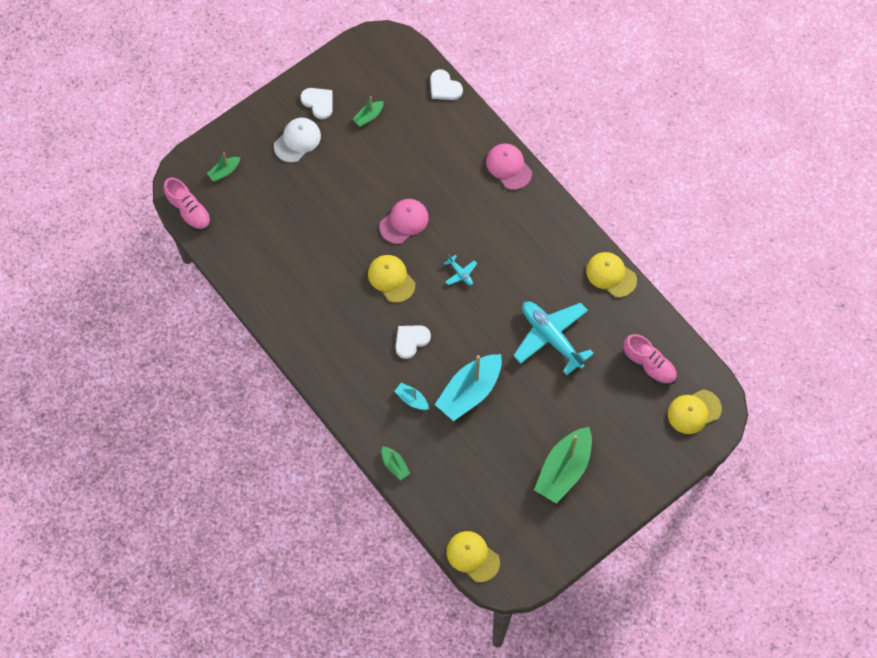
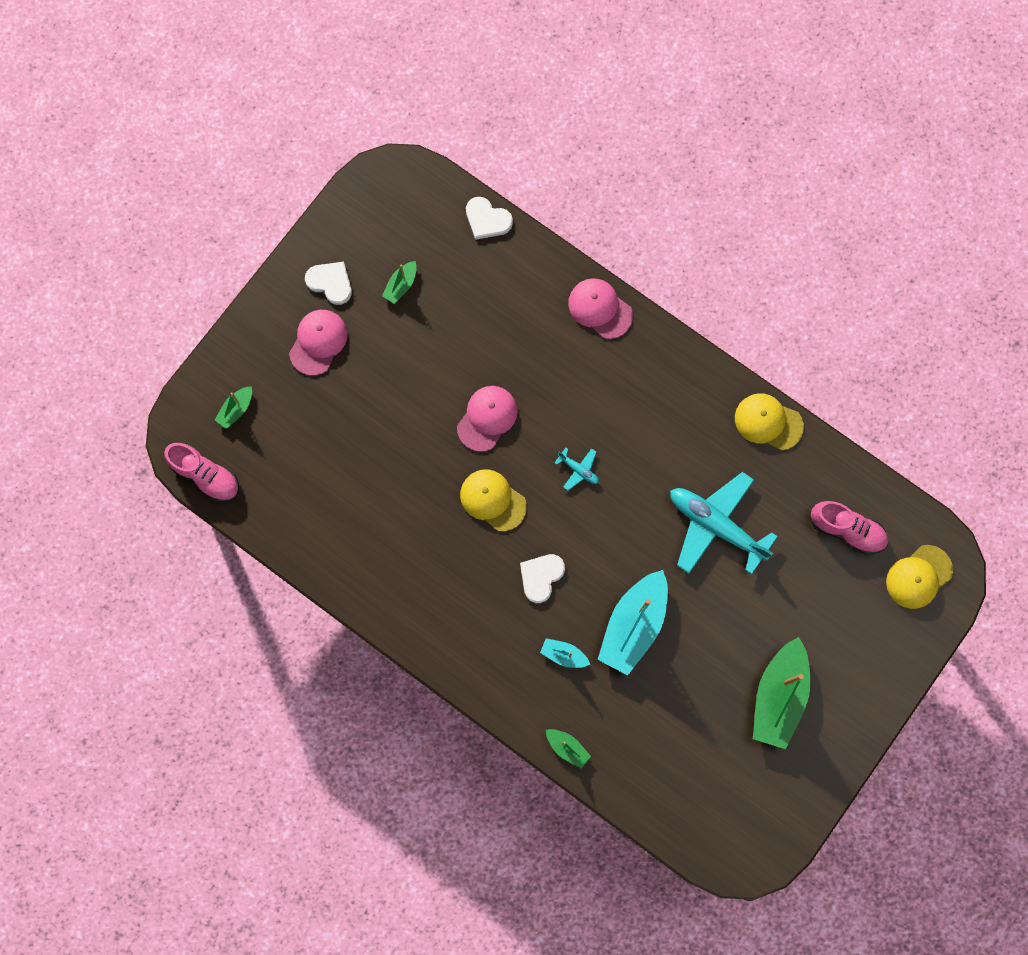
camera: 15 degrees left, 10 degrees up
white cap [274,118,321,163] -> pink cap [289,310,348,376]
yellow cap [446,531,500,582] -> none

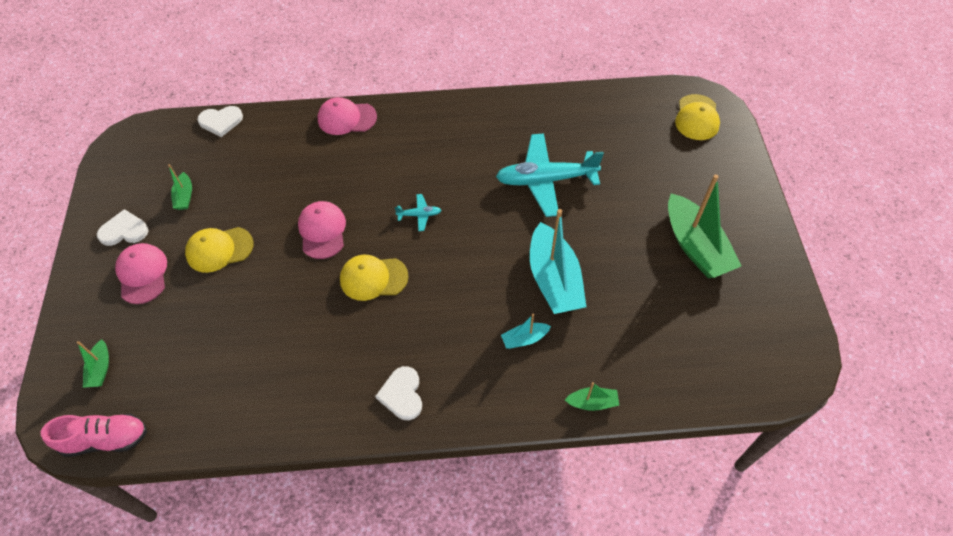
camera: 40 degrees left, 20 degrees down
white heart [520,554,565,603] -> white heart moved to [375,366,422,420]
yellow cap [735,393,804,451] -> yellow cap moved to [185,227,253,273]
pink shoe [811,501,888,554] -> none

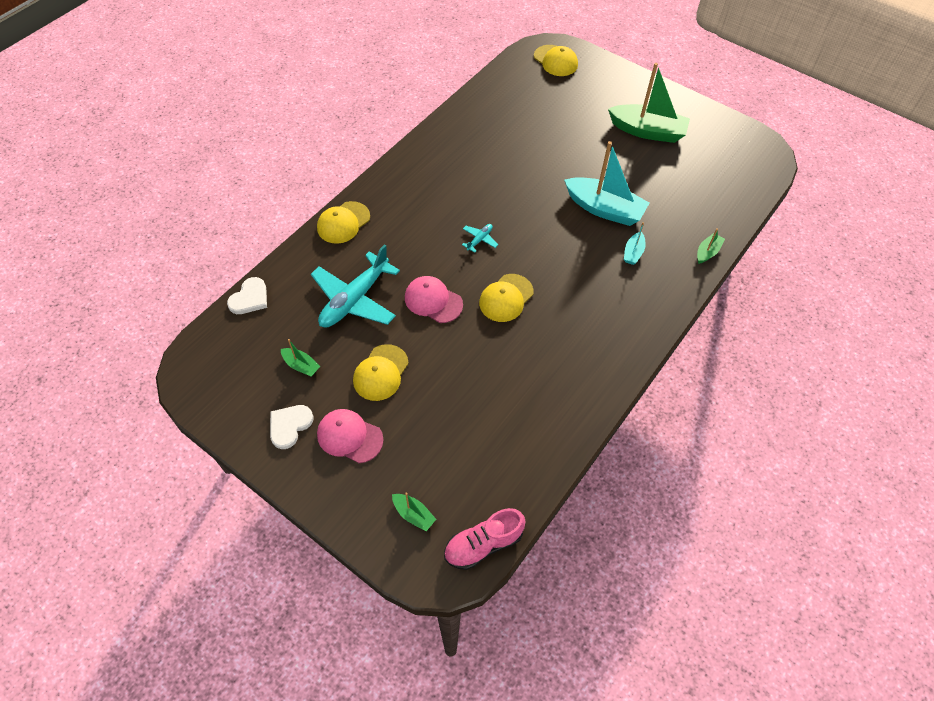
camera: 50 degrees left, 0 degrees up
pink shoe [41,413,147,457] -> pink shoe turned 150 degrees counterclockwise [444,508,526,570]
pink cap [318,97,377,135] -> yellow cap [317,201,370,244]
white heart [375,366,422,420] -> none
turquoise plane [496,133,604,217] -> turquoise plane moved to [311,244,400,328]

